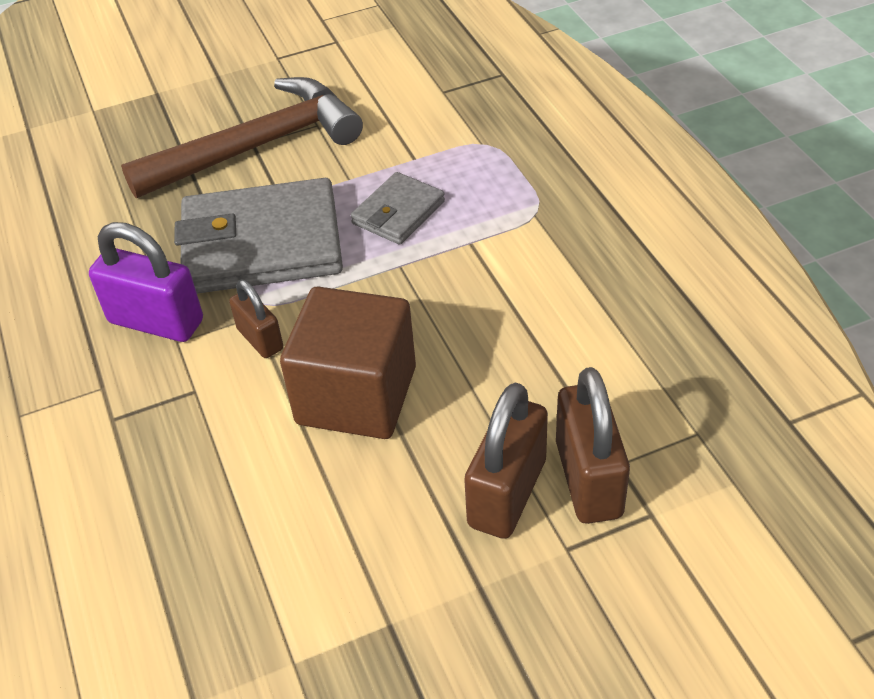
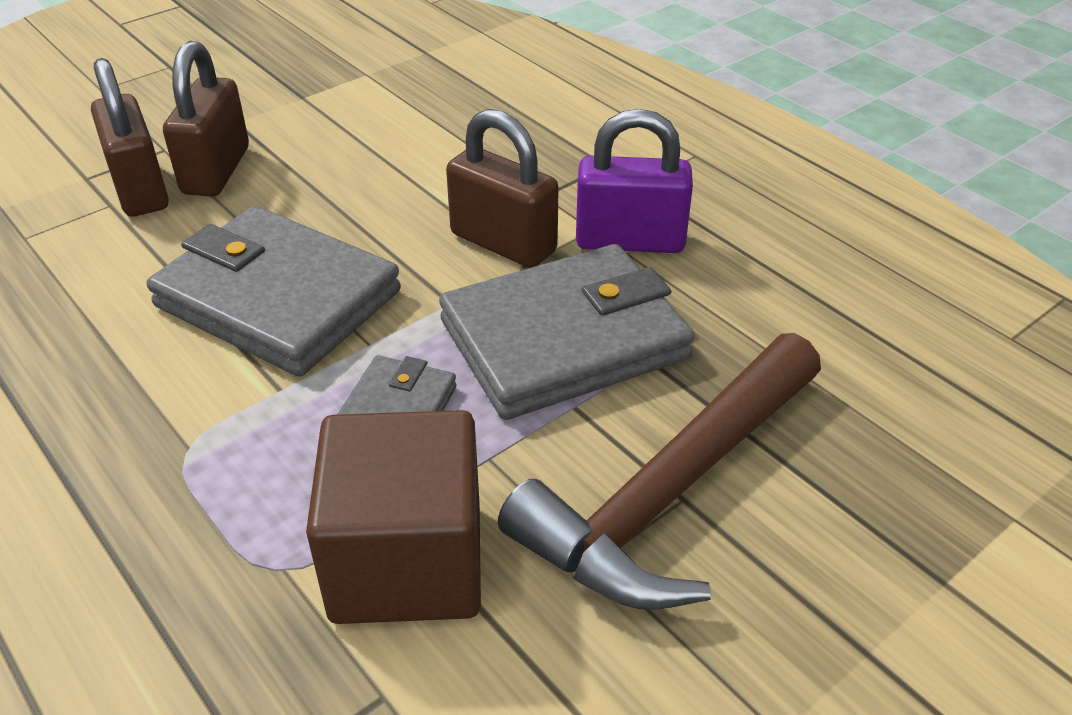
camera: 160 degrees right, 5 degrees down
brown padlock [229,280,283,358] -> brown padlock [446,109,559,268], size x1.69
brown cube [280,287,416,439] -> brown cube moved to [306,410,481,624]
none -> grey wallet [147,206,401,377]

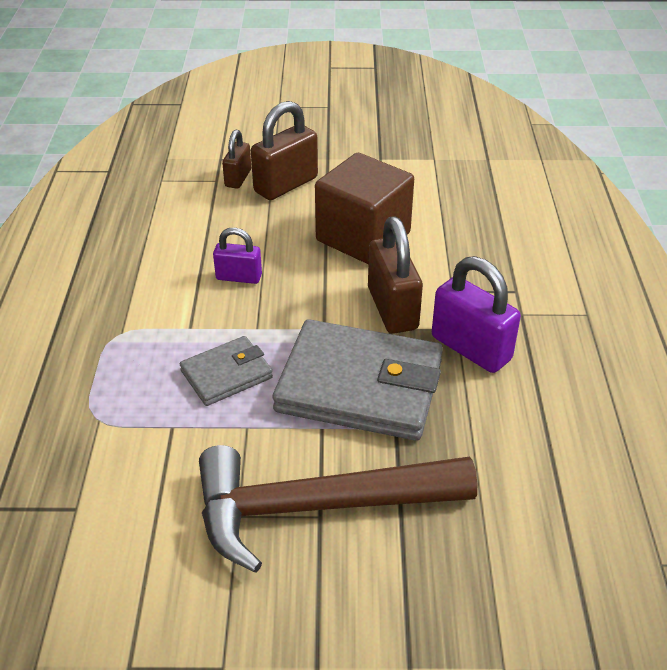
camera: 40 degrees right, 0 degrees up
brown padlock [91,58,169,216] -> brown padlock [222,129,251,189], size x0.59
grey wallet [147,206,401,377] -> purple padlock [213,228,262,284]
brown cube [306,410,481,624] -> brown cube moved to [315,153,414,264]

